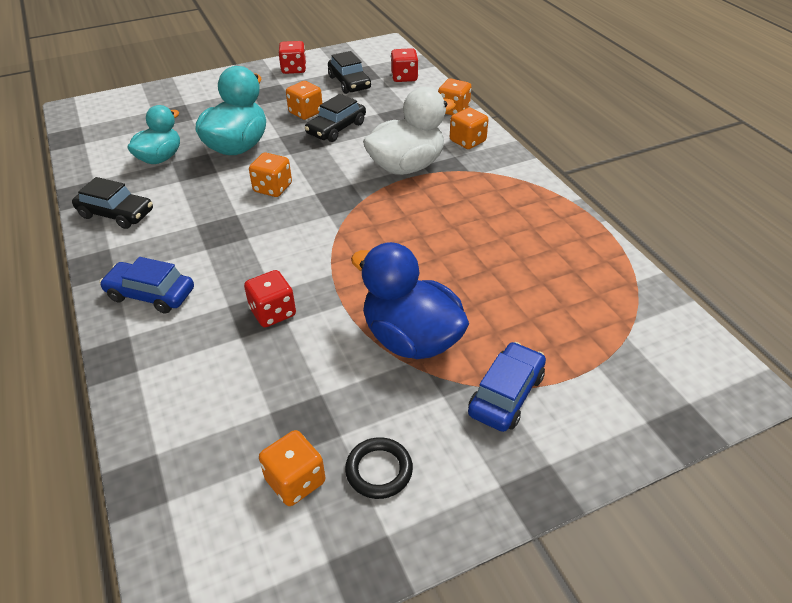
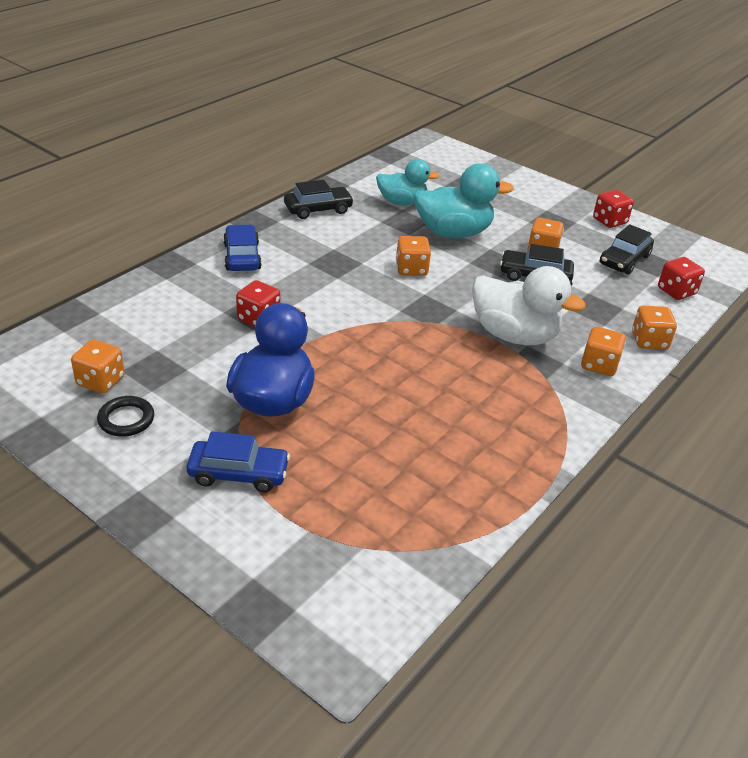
camera: 60 degrees right, 5 degrees down
black car [72,177,153,229] -> black car turned 105 degrees counterclockwise [284,180,354,219]

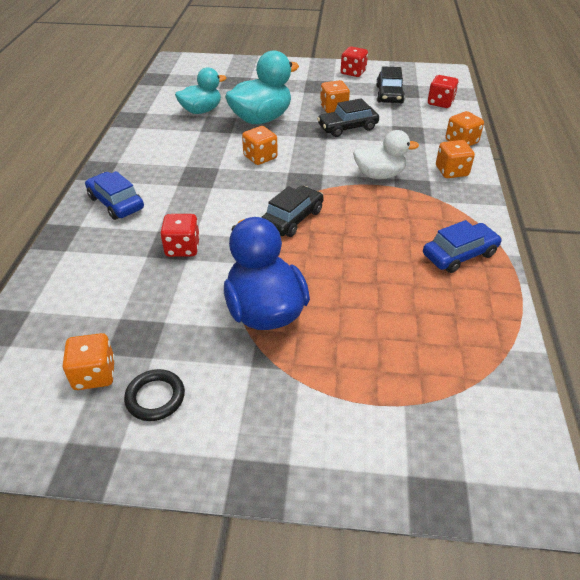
camera: 30 degrees left, 5 degrees up
blue car [186,431,290,493] -> blue car moved to [423,220,502,273]
black car [284,180,354,219] -> black car moved to [261,186,324,237]
white duck [472,266,586,345] -> white duck [353,130,419,179], size x0.67

